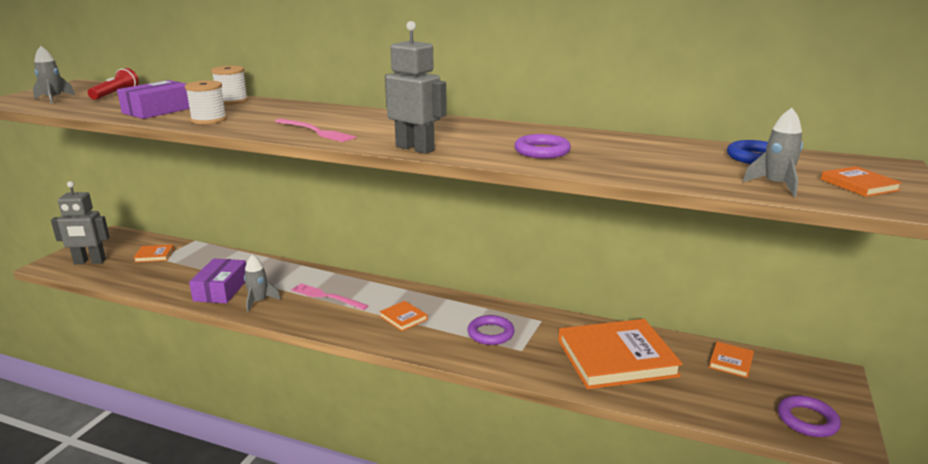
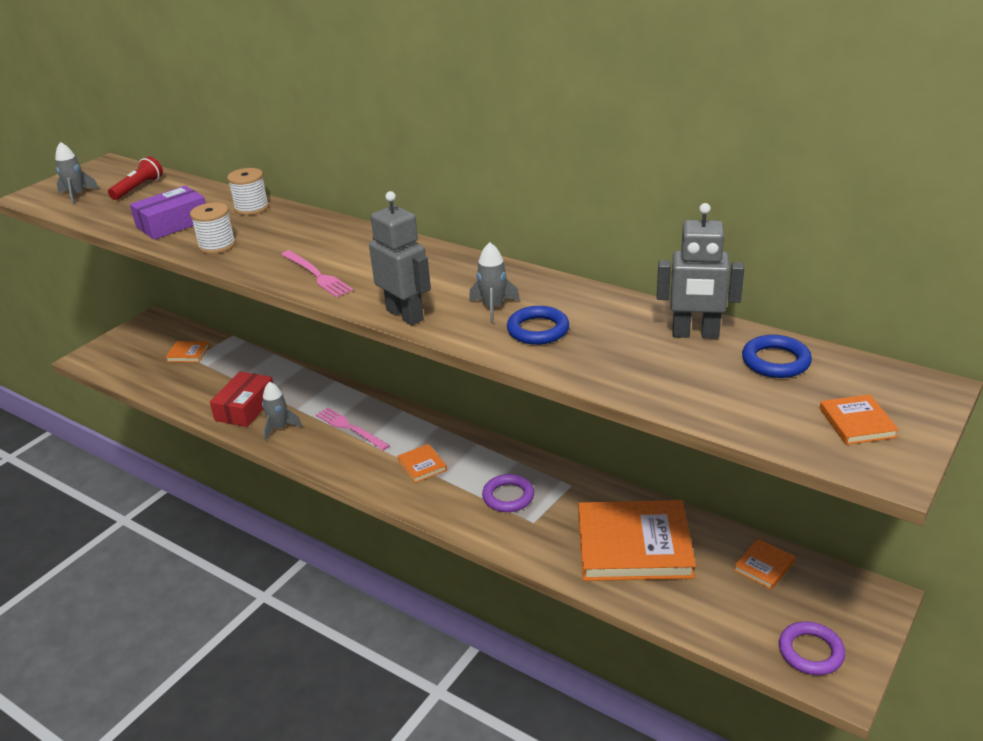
camera: 15 degrees right, 10 degrees up
grey robot [51,181,110,264] -> grey robot moved to [657,203,744,339]
purple box [189,259,246,303] -> red box [210,371,273,427]
purple ring [514,134,571,159] -> blue ring [507,306,569,345]
grey rocket [743,108,803,197] -> grey rocket moved to [469,242,520,323]

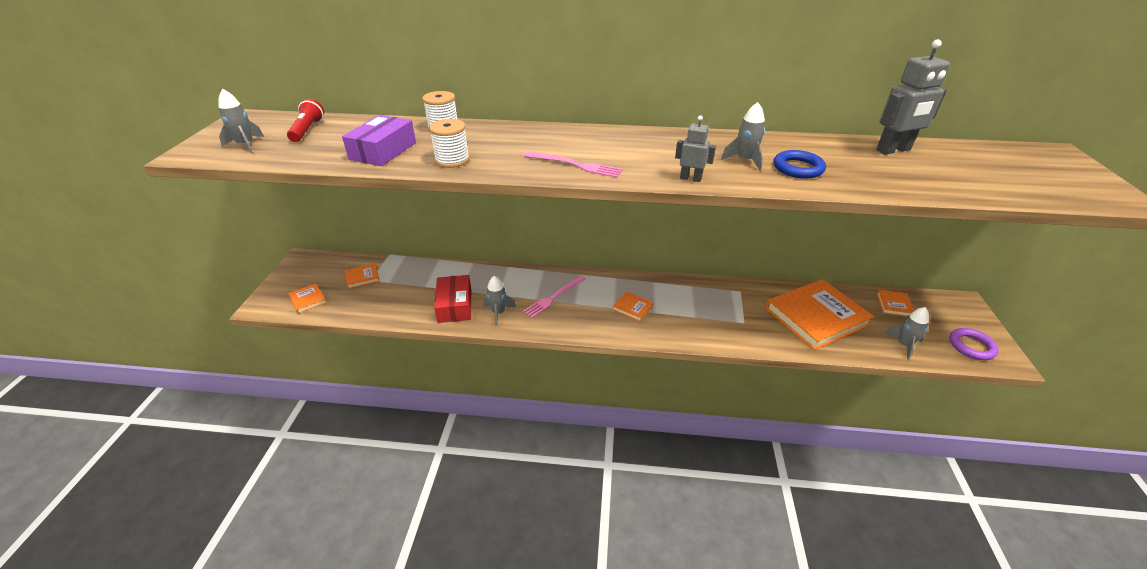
camera: 30 degrees left, 5 degrees up
pink fork [316,407,390,451] -> pink fork turned 60 degrees counterclockwise [523,276,586,318]
grey robot [369,191,431,325] -> grey robot [675,115,716,182], size x0.57
purple ring [482,474,534,512] -> none
blue ring [742,335,812,378] -> none
orange book [820,395,899,445] -> orange book moved to [288,283,326,314]
none -> grey rocket [884,307,929,360]

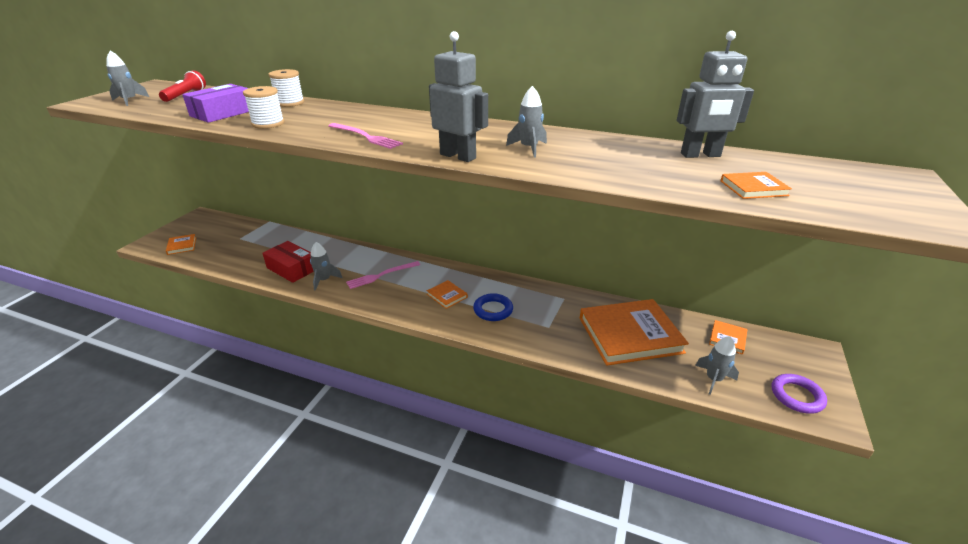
camera: 15 degrees right, 5 degrees down
orange book [345,264,379,289] -> orange book moved to [721,172,792,199]
red box [434,275,471,323] -> red box turned 60 degrees counterclockwise [262,241,314,283]
grey robot [675,115,716,182] -> grey robot [429,31,488,162], size x1.76
blue ring [773,150,826,178] -> blue ring moved to [473,293,513,321]

